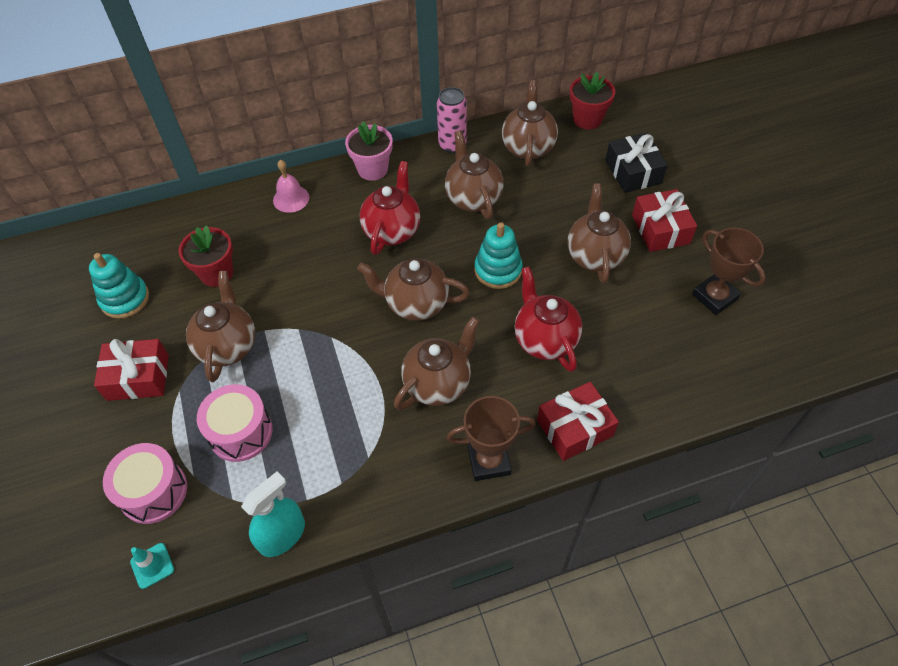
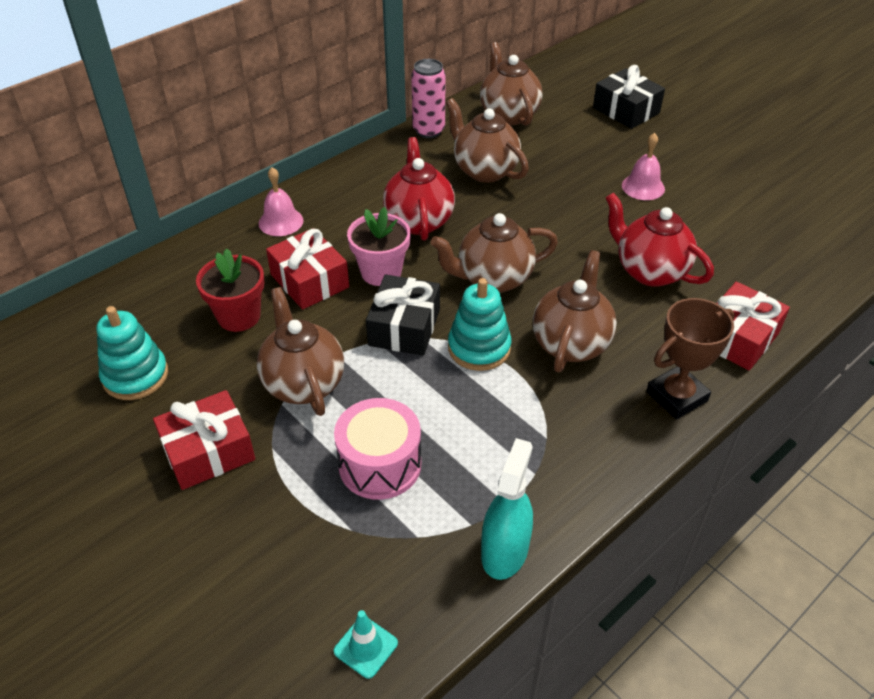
camera: 25 degrees left, 10 degrees down
pink drum [103,443,187,524] -> none
pink flower pot [345,121,393,181] -> pink flower pot moved to [347,207,411,286]
turquoise stacking toy [474,222,523,289] -> turquoise stacking toy moved to [448,278,512,371]
brown teapot [568,183,631,284] -> pink bell [622,133,665,200]
red flower pot [570,72,615,129] -> none
red gift [632,189,697,252] -> red gift moved to [266,228,349,309]
brown trophy [692,227,766,315] -> none
none -> black gift [366,274,440,356]

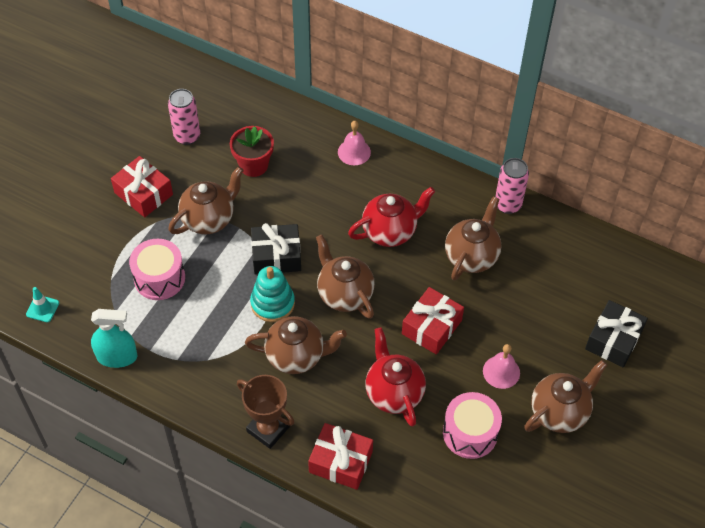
camera: 70 degrees right, 10 degrees up
turquoise stacking toy [97,306,168,400] -> pink can [168,89,200,145]
red gift [266,228,349,309] -> red gift moved to [402,287,464,354]
pink flower pot [347,207,411,286] -> none
brown teapot [480,42,542,126] -> brown teapot moved to [524,360,607,433]
red teapot [606,192,714,287] -> red teapot turned 45 degrees counterclockwise [365,327,426,427]
none -> pink drum [443,392,502,459]

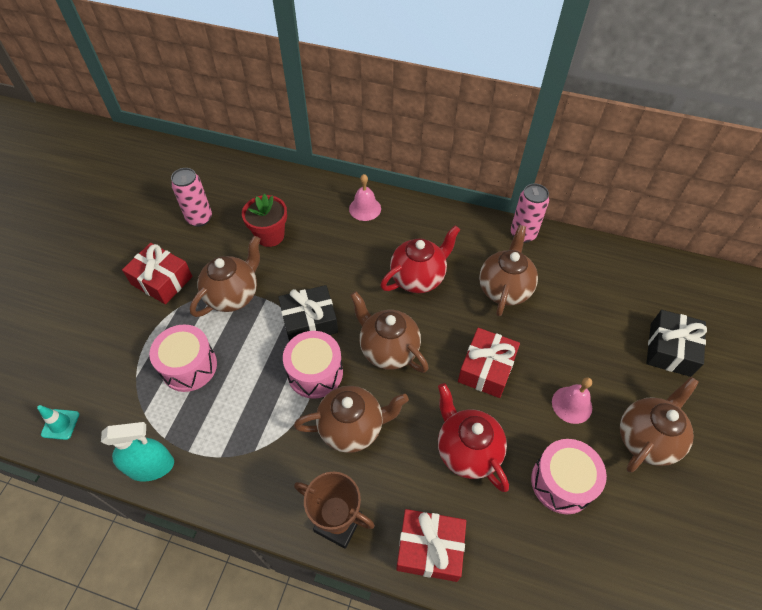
camera: 10 degrees left, 0 degrees up
turquoise stacking toy [250,266,295,322] -> pink drum [283,331,343,399]

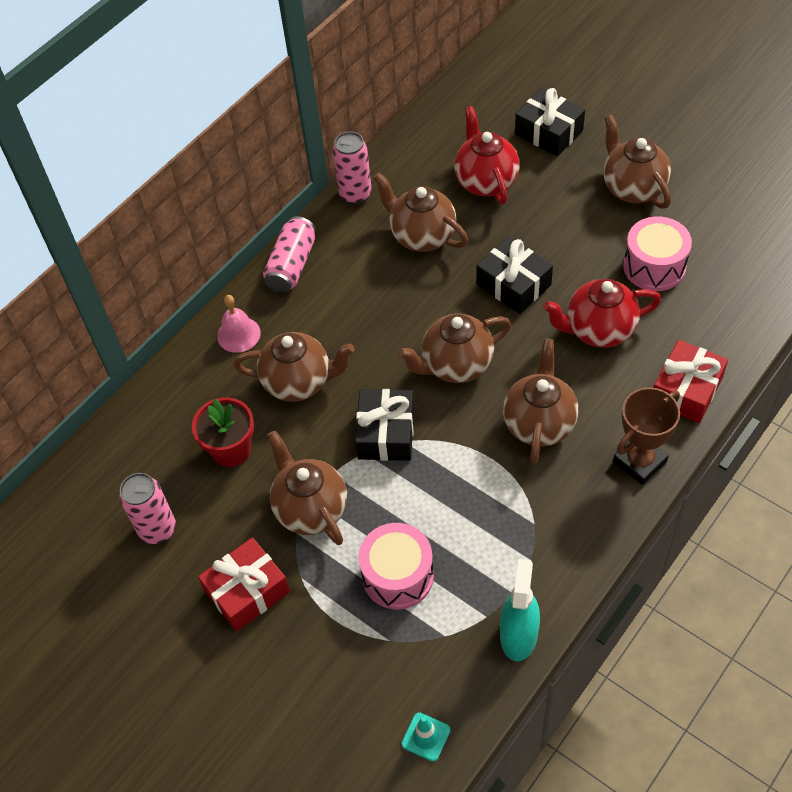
camera: 65 degrees left, 0 degrees up
pink drum [283,331,343,399] -> none
red teapot [380,225,460,293] -> red teapot moved to [454,106,520,204]
red gift [458,328,520,398] -> black gift [477,237,553,314]
pink bell [552,377,592,424] -> none
none -> brown teapot [233,332,355,402]
none -> pink can [263,216,316,293]

